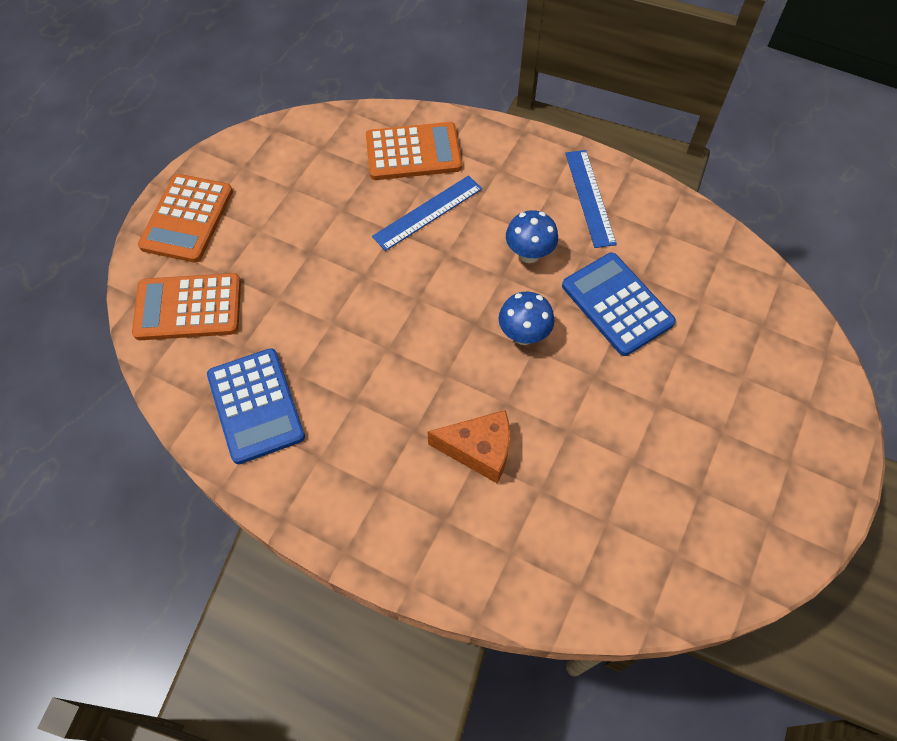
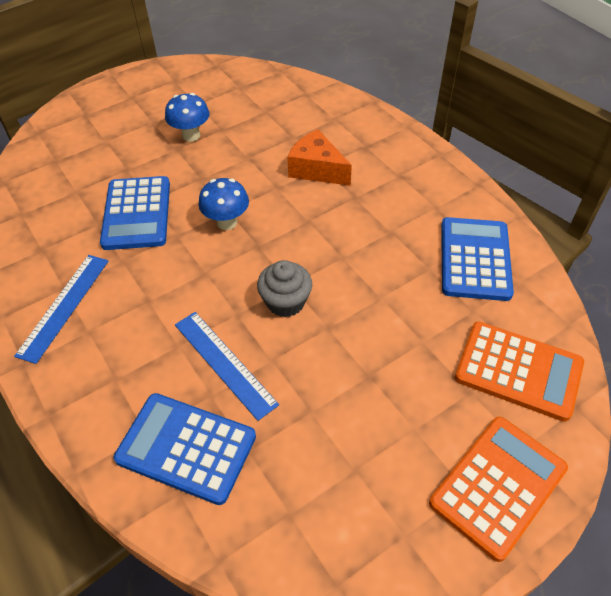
camera: 150 degrees left, 10 degrees down
orange calculator [366,122,462,180] -> blue calculator [114,393,256,505]
blue ruler [372,175,482,251] -> blue ruler turned 60 degrees clockwise [175,312,279,421]
blue mushroom [506,210,558,263] -> blue mushroom moved to [165,93,209,142]
none -> grey cupcake [257,260,312,317]

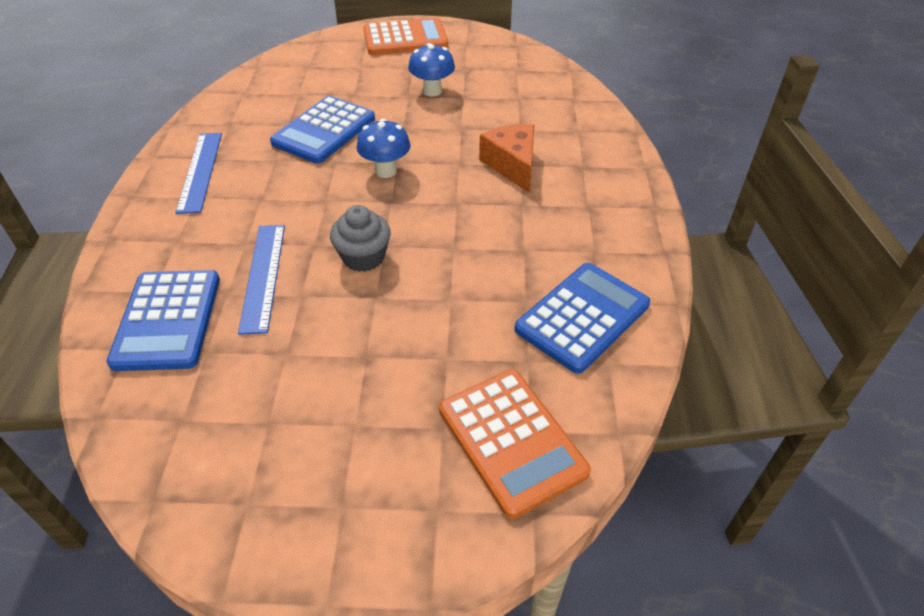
camera: 35 degrees right, 5 degrees down
blue ruler [14,255,109,364] -> blue ruler turned 60 degrees counterclockwise [176,133,222,214]
blue calculator [114,393,256,505] -> blue calculator turned 150 degrees counterclockwise [106,270,220,371]
orange calculator [429,417,568,562] -> orange calculator moved to [363,18,448,55]

